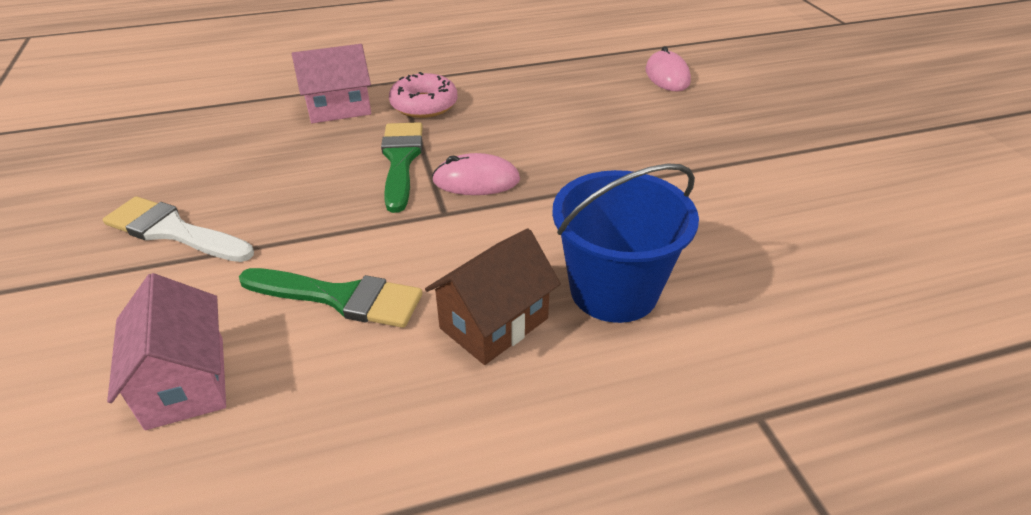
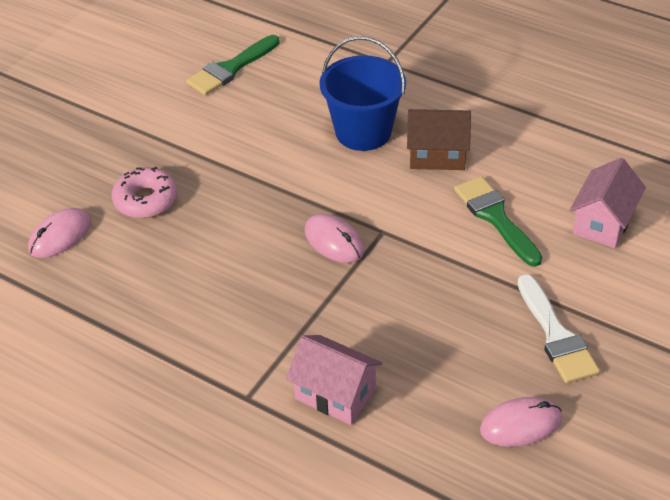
camera: 130 degrees left, 5 degrees up
green brush [381,122,423,213] -> green brush moved to [186,35,280,95]
pink donut [389,72,458,118] -> pink donut moved to [112,167,177,218]
none -> pink mouse [480,397,562,447]

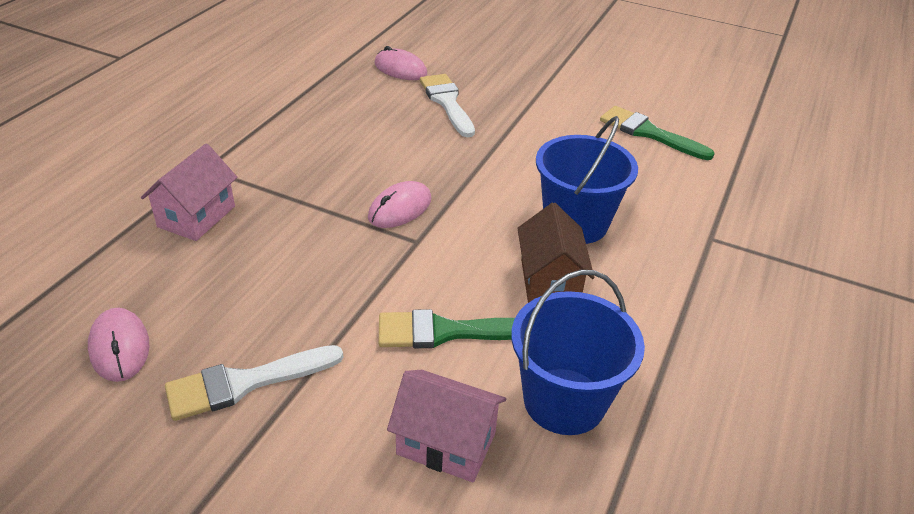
camera: 80 degrees right, 5 degrees down
pink donut [112,167,177,218] -> white brush [420,74,475,138]
green brush [454,176,542,267] -> green brush turned 150 degrees counterclockwise [379,309,515,348]
none -> blue bucket [511,270,645,435]

